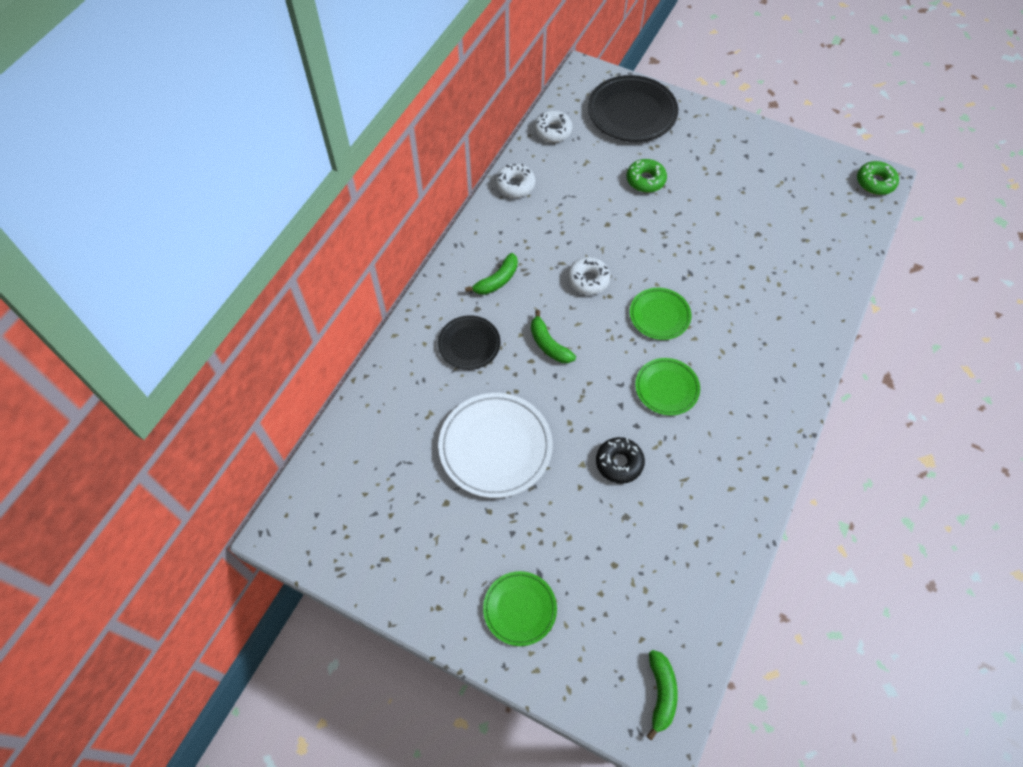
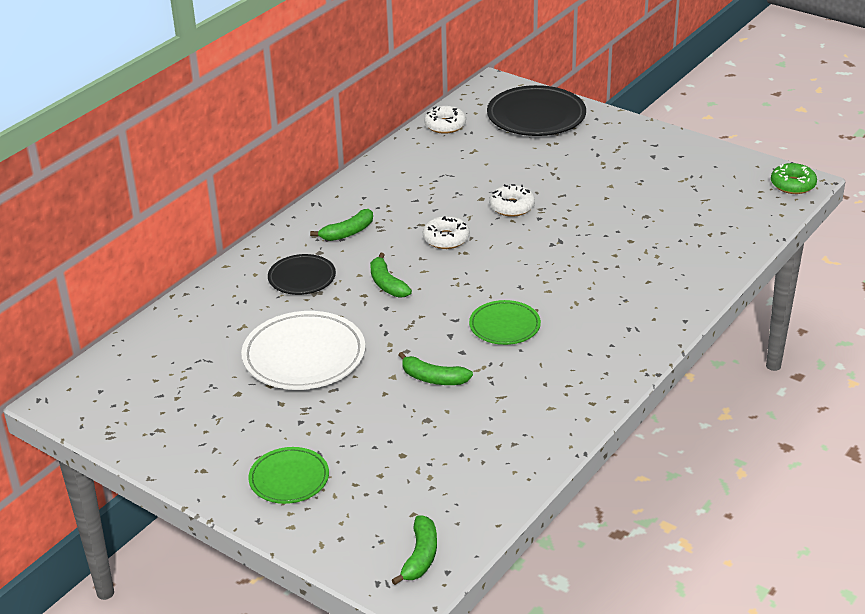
camera: 10 degrees right, 25 degrees down
white donut [495,164,535,198] -> white donut moved to [489,184,535,217]
black donut [596,437,645,484] -> green banana [398,352,473,385]
green donut [627,159,667,192] -> none
green plate [630,288,691,340] -> none

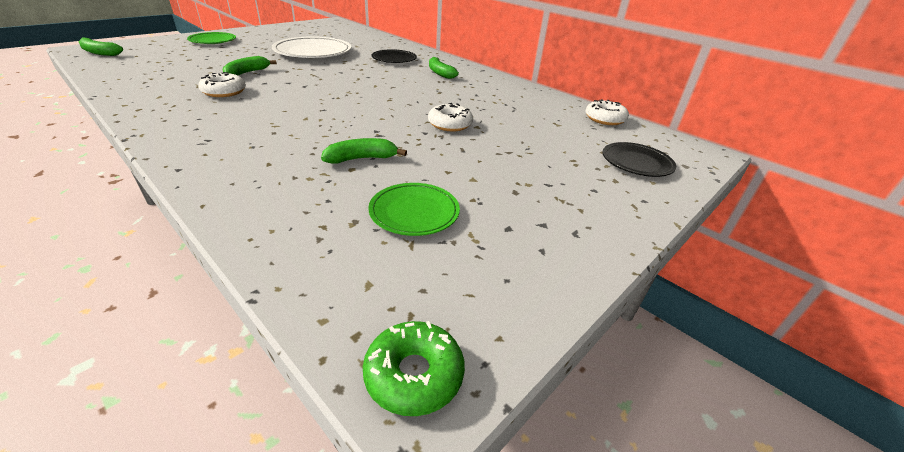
camera: 95 degrees right, 0 degrees up
green banana [370,253,412,297] -> green banana moved to [321,138,407,163]
white donut [423,216,470,249] -> white donut moved to [198,72,246,97]
green plate [469,300,541,345] -> green plate moved to [368,183,460,236]
black plate [487,85,586,136] -> black plate [602,142,676,177], size x0.59

